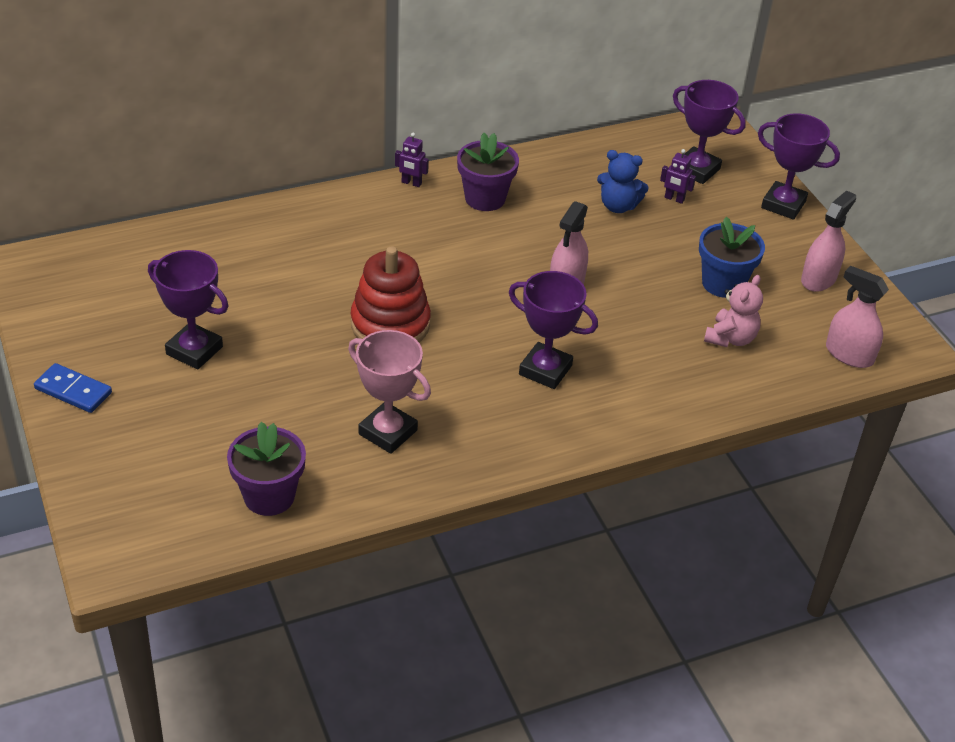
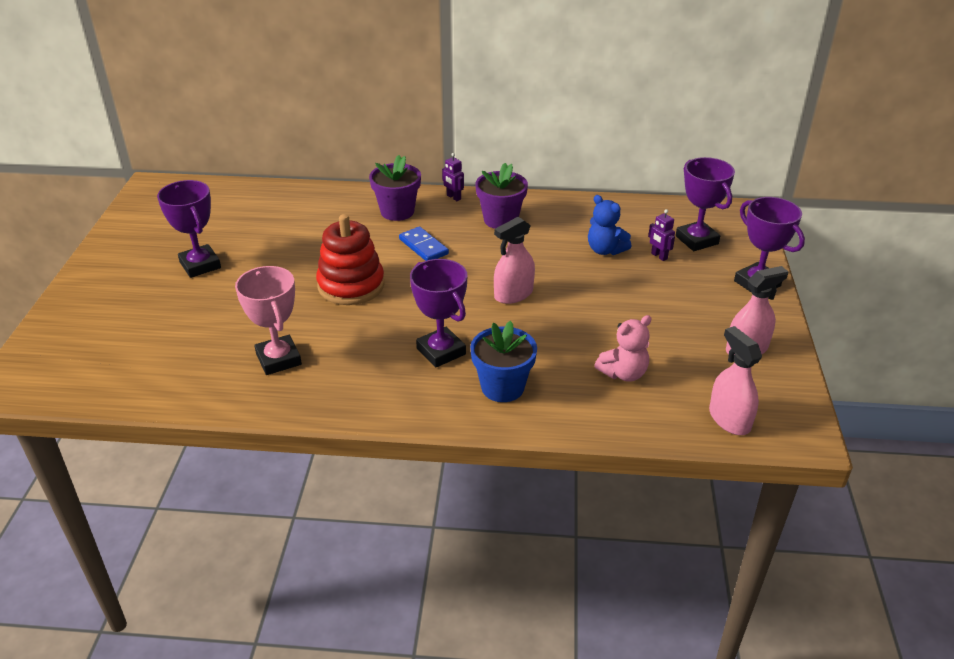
camera: 30 degrees right, 5 degrees down
blue domino [34,363,112,413] -> blue domino moved to [399,227,449,261]
purple flower pot [227,422,306,516] -> purple flower pot moved to [369,155,421,221]
blue flower pot [699,217,765,298] -> blue flower pot moved to [470,321,537,402]

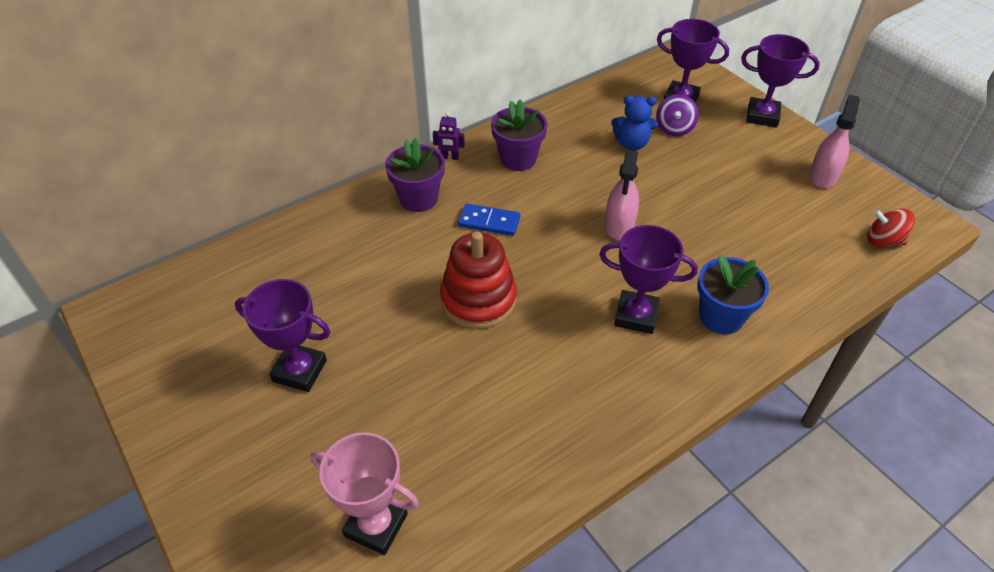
camera: 40 degrees left, 10 degrees up
pink trophy [235,266,302,375] -> pink trophy moved to [310,432,419,555]
pink teddy bear [594,315,652,382] -> none
purple robot [648,209,675,261] -> purple spinning top [656,94,699,136]
pink spray bottle [709,326,762,435] -> red spinning top [867,208,915,247]

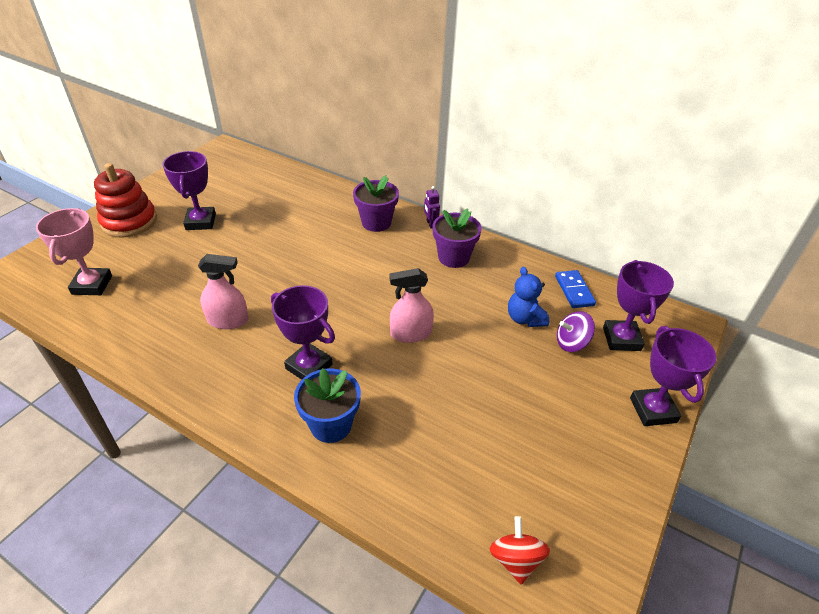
camera: 65 degrees right, 5 degrees down
red stacking toy [440,231,517,329] -> red stacking toy moved to [94,163,157,238]
blue domino [458,204,520,236] -> blue domino moved to [555,270,596,308]
purple trophy [599,225,698,334] -> purple trophy turned 45 degrees counterclockwise [271,285,335,380]
pink spray bottle [809,94,860,188] -> pink spray bottle moved to [198,254,249,329]

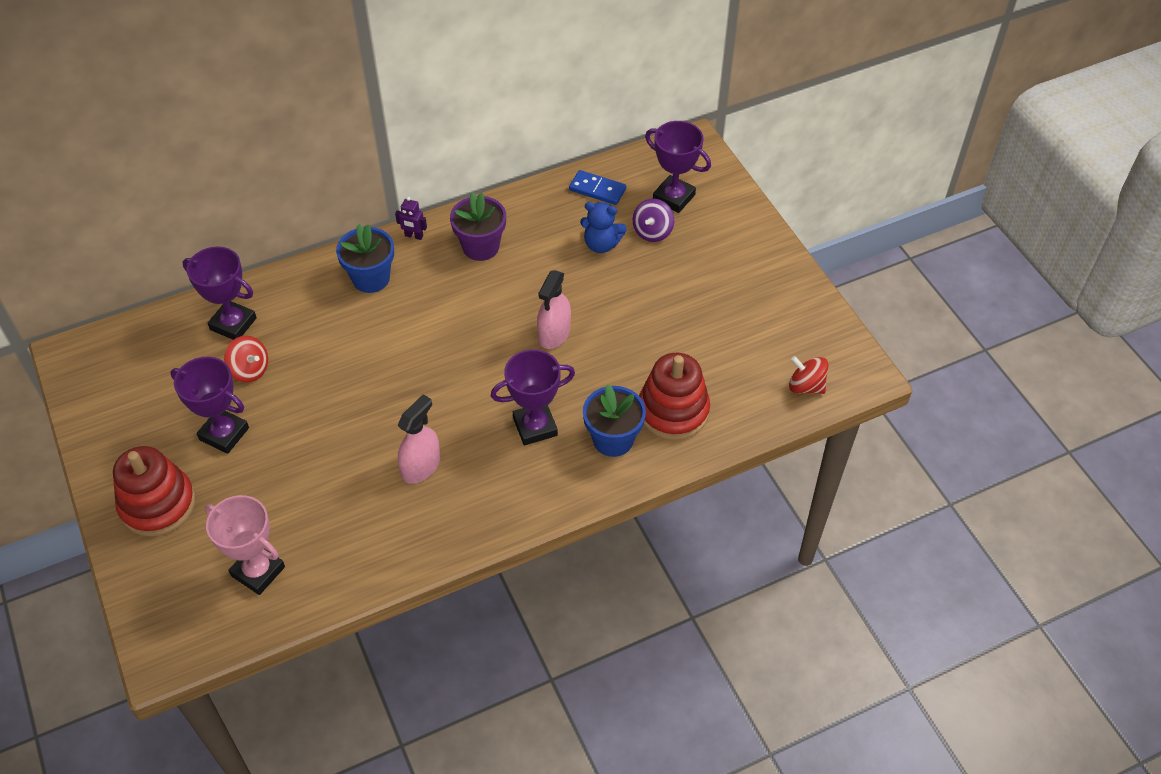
camera: 55 degrees left, 10 degrees up
purple flower pot [353,175,399,232] -> blue flower pot [336,224,394,293]
purple trophy [630,326,716,426] -> purple trophy moved to [182,246,257,340]
none -> red spinning top [224,336,268,383]
none -> red stacking toy [639,353,710,440]

